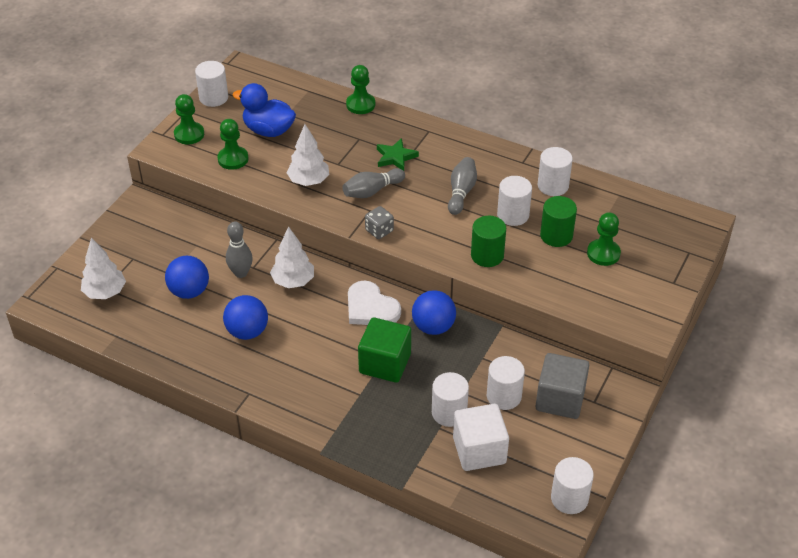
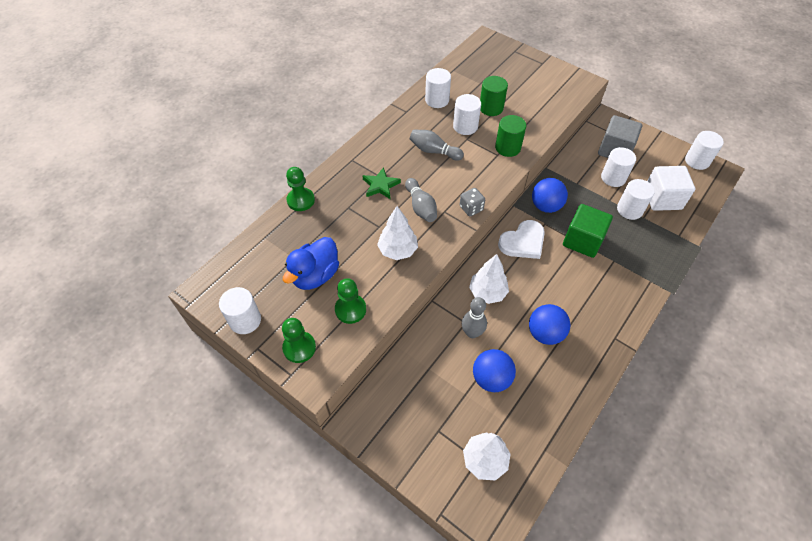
camera: 80 degrees left, 10 degrees up
green pawn [587,212,621,266] -> none

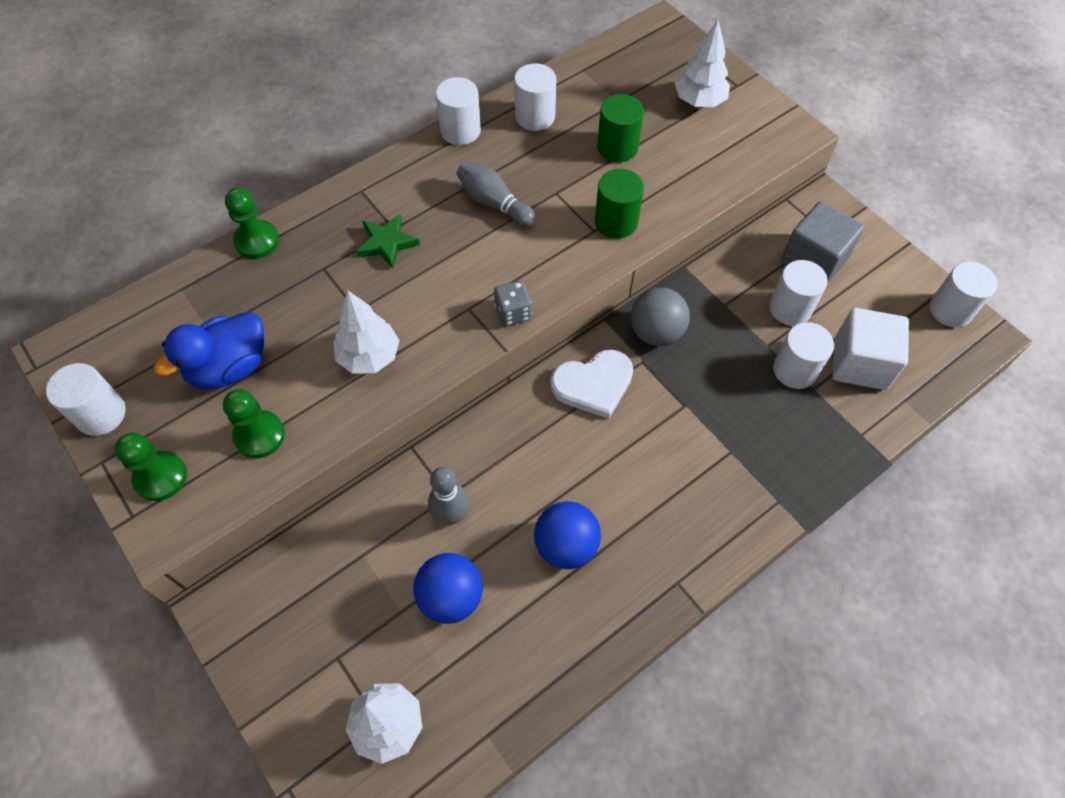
camera: 15 degrees right, 5 degrees up
grey bowling pin [405,178,437,222] -> none
white cylinder [453,94,481,135] -> white cylinder moved to [435,77,481,145]
white tree [469,254,509,304] -> white tree moved to [675,20,730,107]
blue ball [532,178,568,213] -> grey ball [631,287,690,346]
green cube [563,204,613,258] -> none

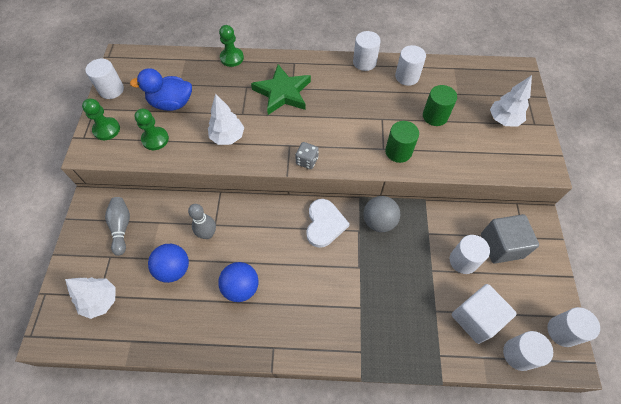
camera: 40 degrees right, 0 degrees up
green star [356,214,420,269] -> green star [251,65,311,115], size x1.71
grey bowling pin [457,161,536,227] -> grey bowling pin moved to [105,197,130,256]
white heart [551,349,633,419] -> white heart turned 105 degrees counterclockwise [306,199,350,248]
white cylinder [773,322,834,389] -> white cylinder moved to [503,331,553,371]

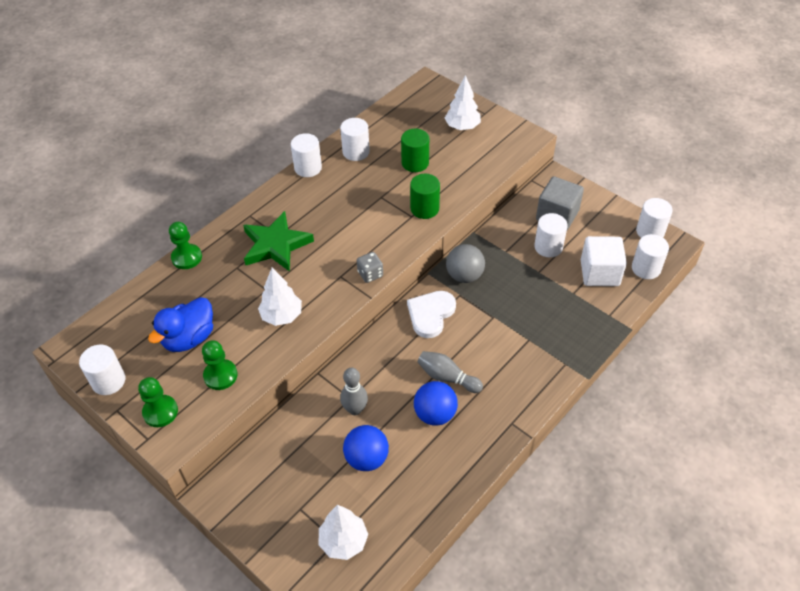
camera: 50 degrees left, 10 degrees down
grey bowling pin [105,197,130,256] -> grey bowling pin moved to [418,351,483,393]
white heart [306,199,350,248] -> white heart turned 105 degrees counterclockwise [407,291,456,338]

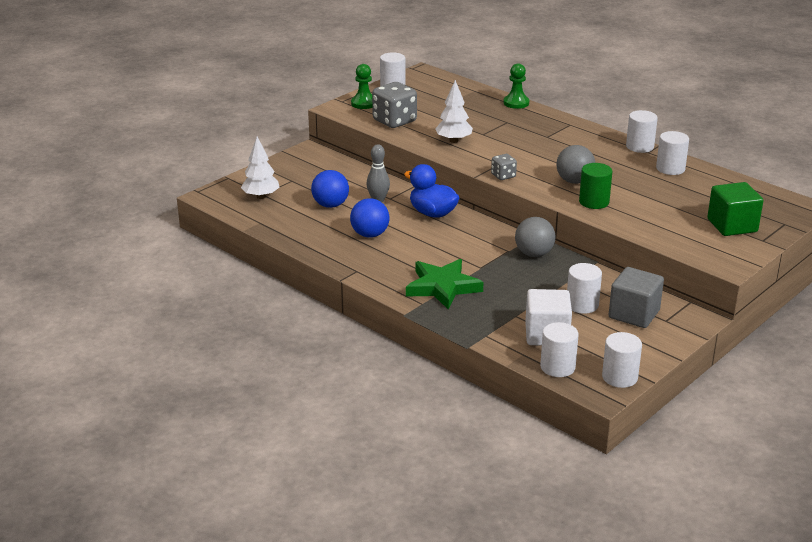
camera: 90 degrees right, 20 degrees down
blue duck [148,297,213,352] -> blue duck moved to [404,164,459,218]
green pawn [202,340,238,390] -> grey dice [372,82,417,128]
green star [243,211,314,272] -> green star moved to [406,259,483,310]
green cylinder [401,129,429,172] -> none
white heart [407,291,456,338] -> none
grey bowling pin [418,351,483,393] -> none
white tree [445,75,481,130] -> green cube [707,182,763,236]
none -> grey ball [556,145,595,184]

